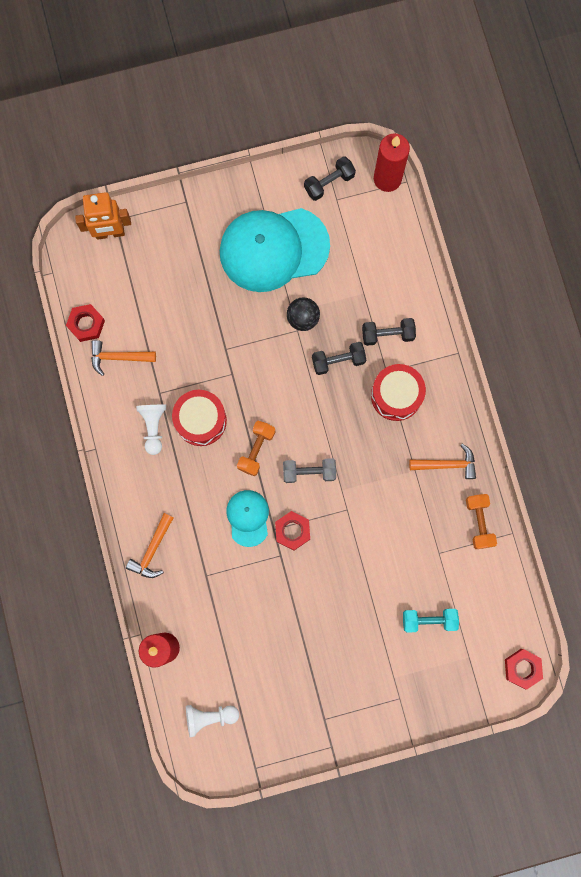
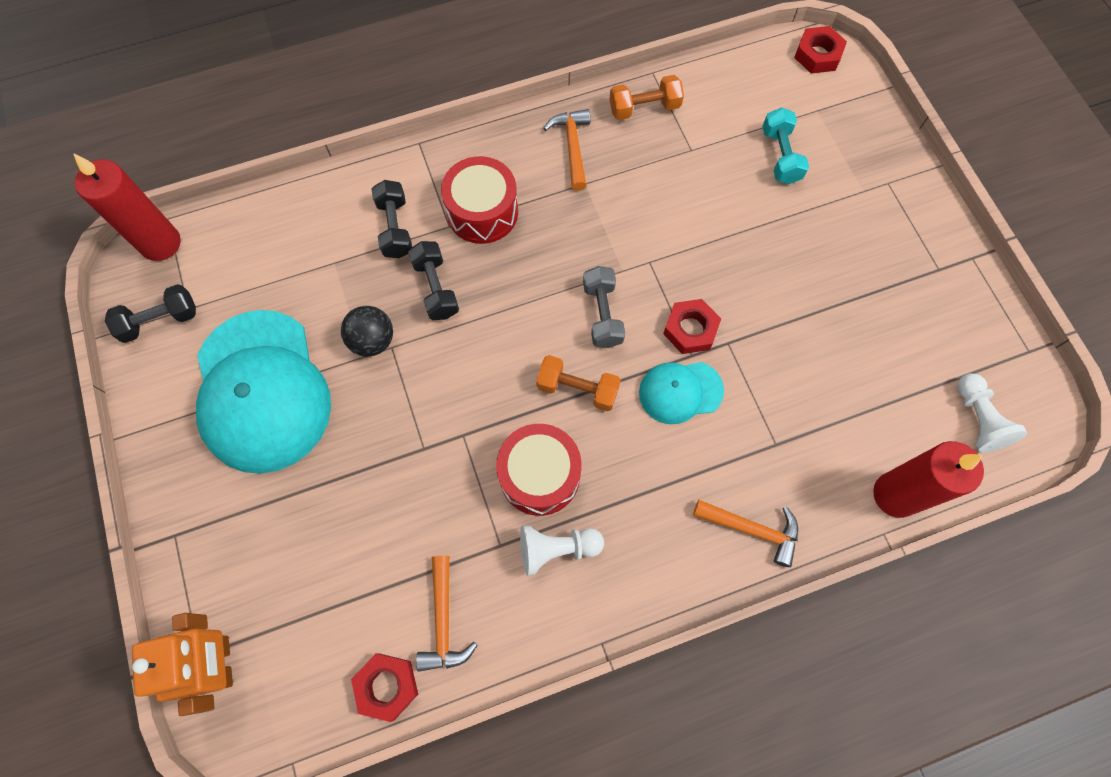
camera: 95 degrees left, 10 degrees down
black dumbbell [304,156,356,201] -> black dumbbell turned 75 degrees counterclockwise [105,284,196,343]

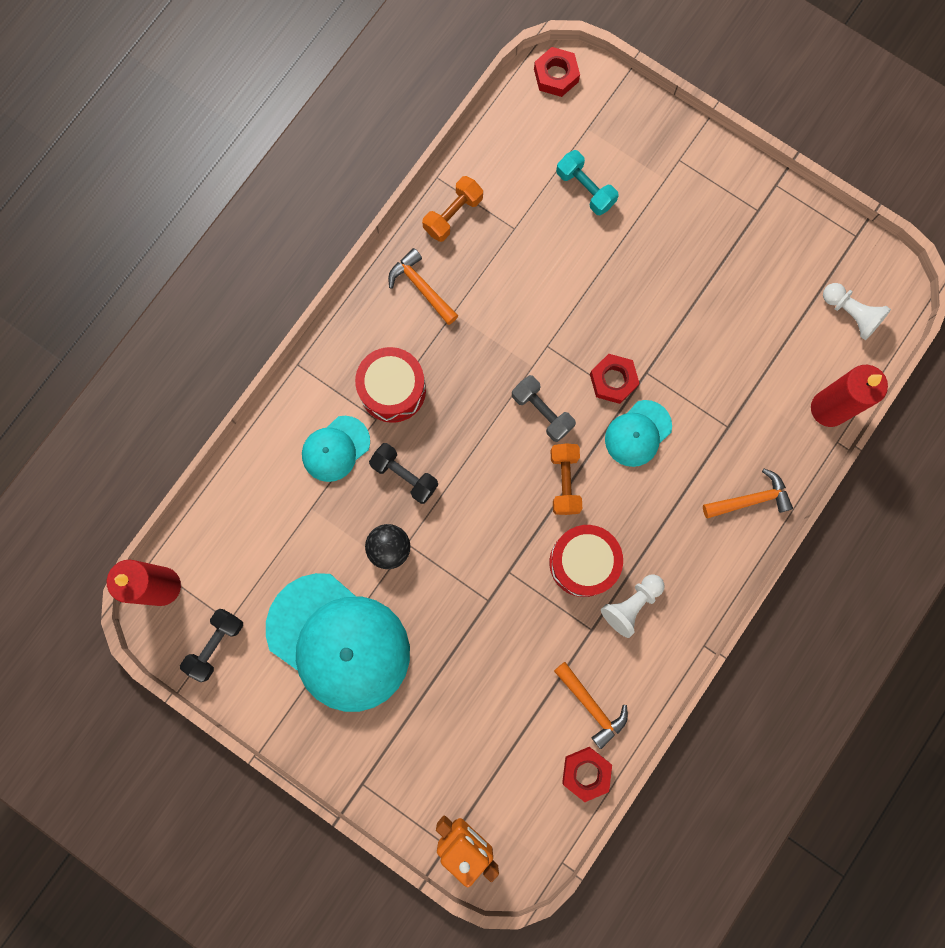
camera: 35 degrees left, 10 degrees up
black dumbbell [372,180,412,258] -> turquoise cap [302,416,370,482]
orange dumbbell [536,355,621,411] -> orange dumbbell turned 75 degrees counterclockwise [550,443,582,515]

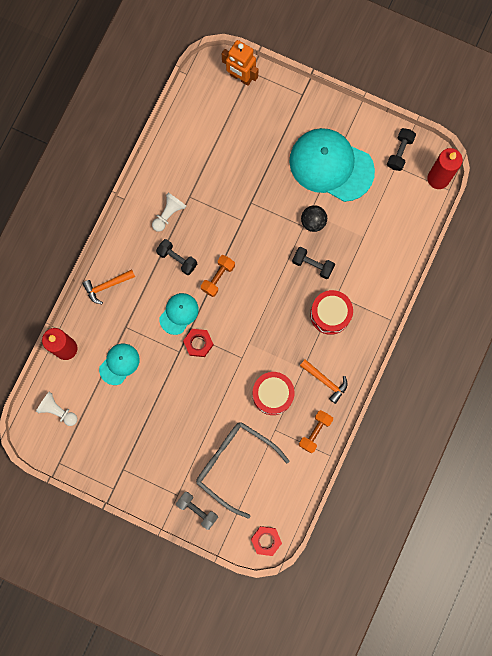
camera: 170 degrees right, 0 degrees up
turquoise cap [302,416,370,482] -> turquoise cap moved to [99,344,140,385]
grey dumbbell [512,375,576,442] -> grey dumbbell moved to [176,492,218,530]
red drum [549,525,623,597] -> red drum moved to [252,372,294,415]
orange dumbbell [550,443,582,515] -> orange dumbbell turned 45 degrees clockwise [201,255,235,297]
orange hammer [554,662,628,749] -> none
turquoise dumbbell [556,150,619,215] -> grey glasses [196,422,289,518]
red nut [562,747,612,802] -> none
none -> black dumbbell [156,239,197,275]

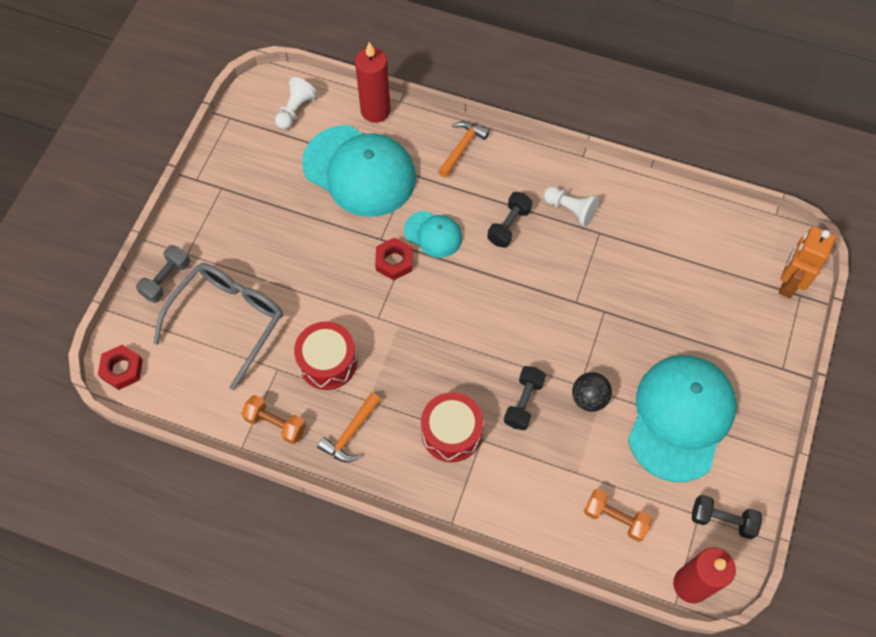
camera: 85 degrees right, 15 degrees down
orange hammer [82,270,135,304] -> orange hammer turned 60 degrees clockwise [438,121,490,178]
turquoise cap [99,344,140,385] -> turquoise cap [302,125,416,217], size x2.02
orange dumbbell [201,255,235,297] -> orange dumbbell moved to [584,489,653,542]

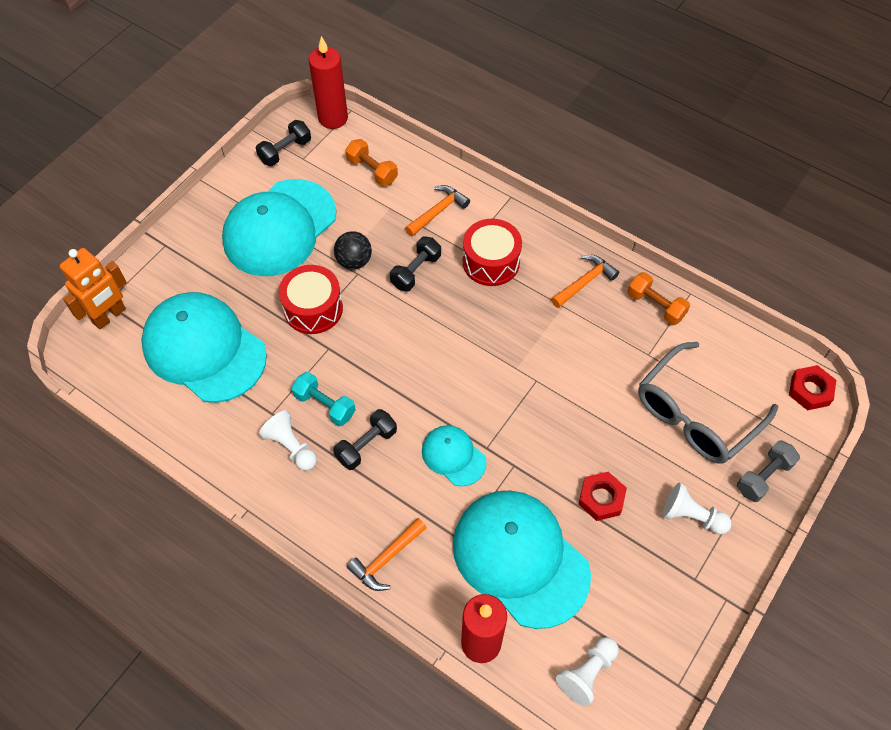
camera: 165 degrees left, 5 degrees down
red drum [294,322,357,390] -> red drum moved to [279,265,343,334]
red nut [375,237,413,280] -> red nut moved to [578,472,627,521]
black dumbbell [692,495,762,539] -> black dumbbell turned 75 degrees counterclockwise [256,120,311,166]
none -> turquoise cap [141,292,267,403]
none -> turquoise dumbbell [291,372,356,426]
none -> orange hammer [405,185,470,237]
none -> white pawn [663,482,731,535]

